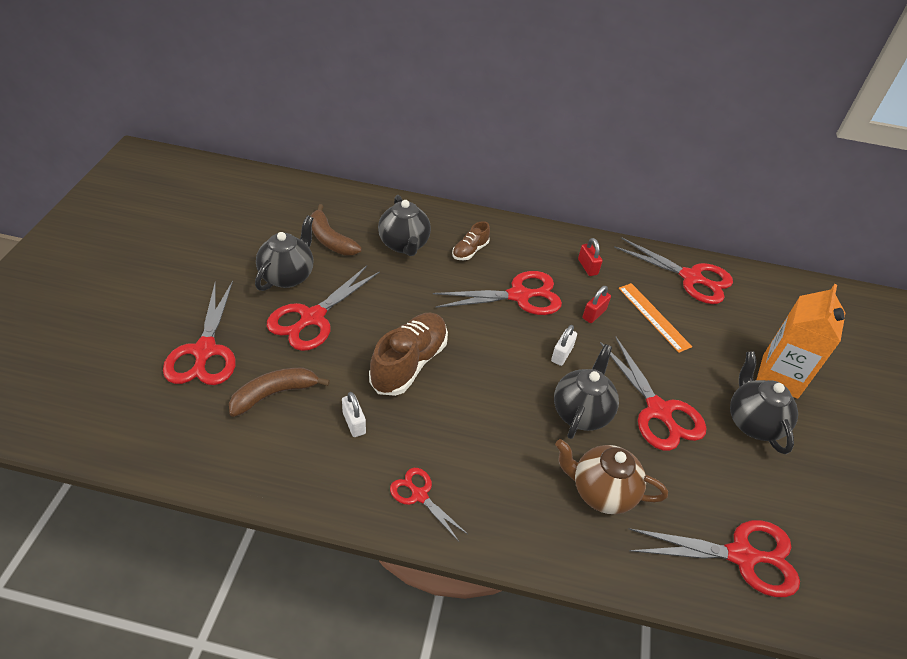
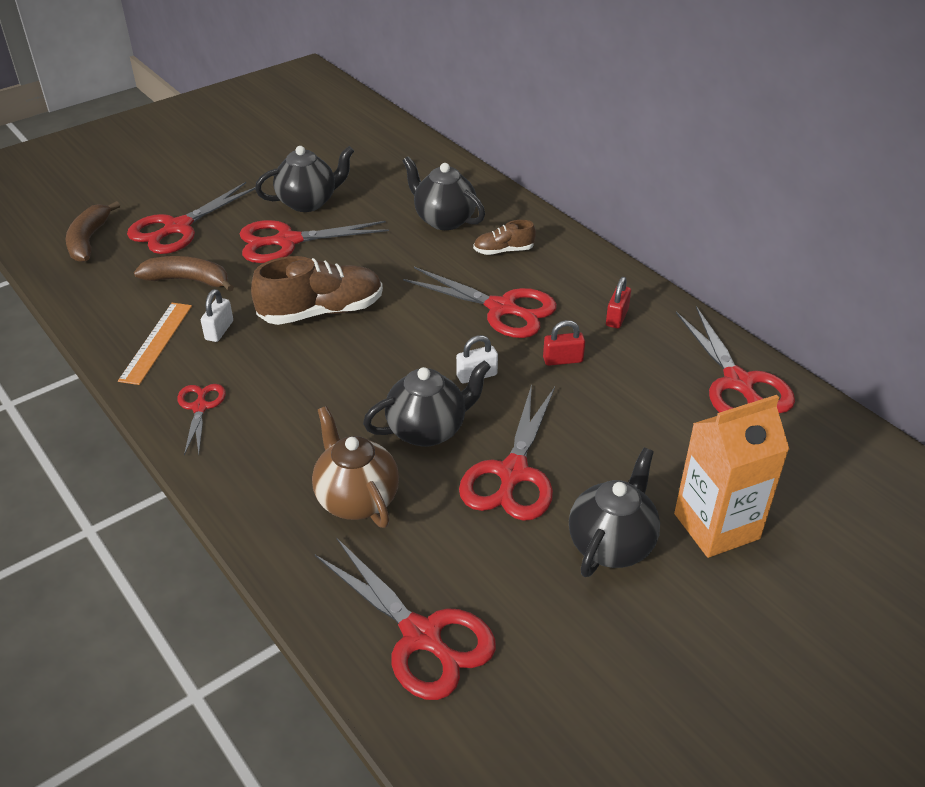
camera: 45 degrees right, 5 degrees down
brown banana [311,204,362,255] -> brown banana moved to [66,201,120,262]
black teapot [378,195,431,256] -> black teapot turned 105 degrees clockwise [402,156,485,230]
orange ruler [619,283,692,353] -> orange ruler moved to [118,303,192,385]

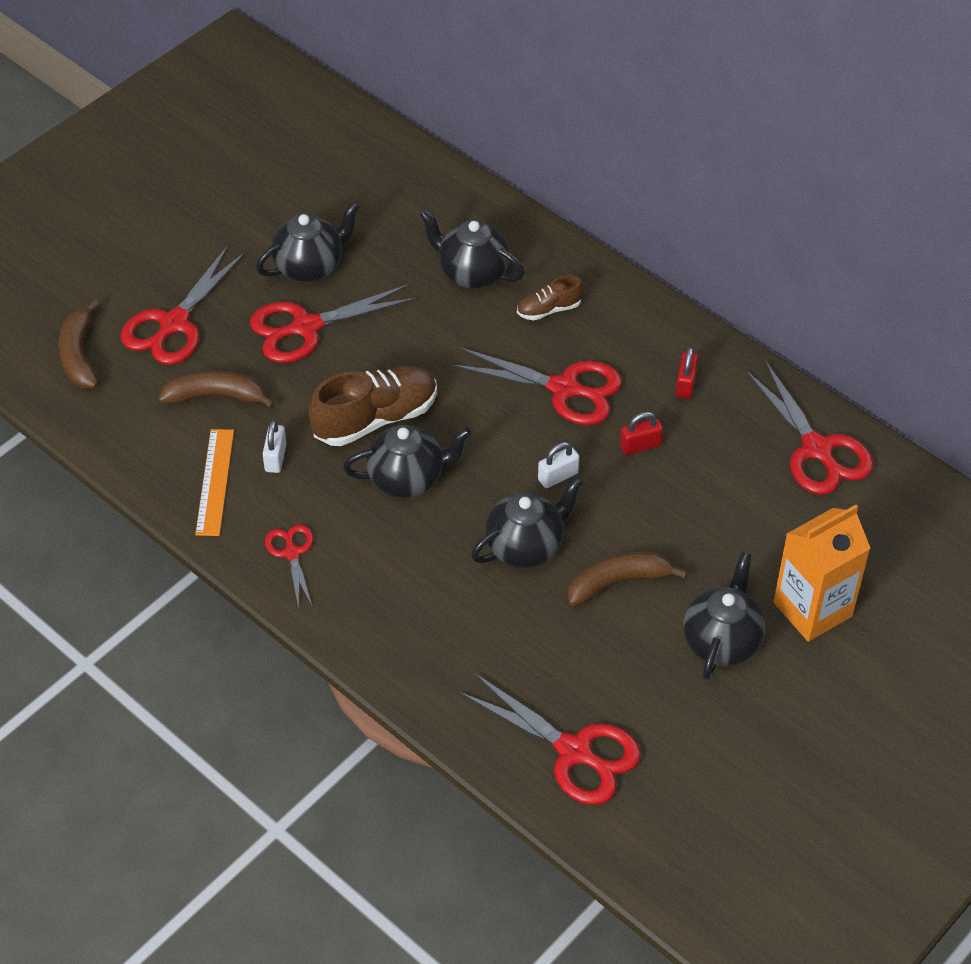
camera: 10 degrees left, 10 degrees up
brown teapot [312,406,399,528] -> none
red scissors [459,384,555,521] -> brown banana [568,552,687,607]
none -> black teapot [343,425,472,498]

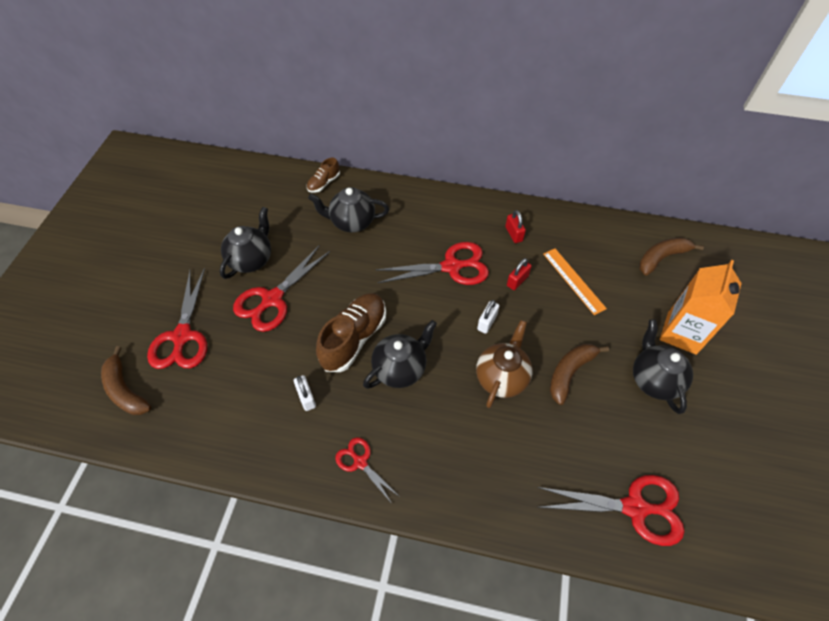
camera: 30 degrees left, 5 degrees up
brown banana [158,371,275,409] -> brown banana moved to [639,238,704,276]
orange ruler [195,429,234,536] -> orange ruler moved to [543,249,607,315]
black teapot [471,476,583,568] -> brown teapot [476,320,532,408]
brown shoe [517,275,583,320] -> brown shoe moved to [307,158,340,193]
red scissors [745,360,873,495] -> none

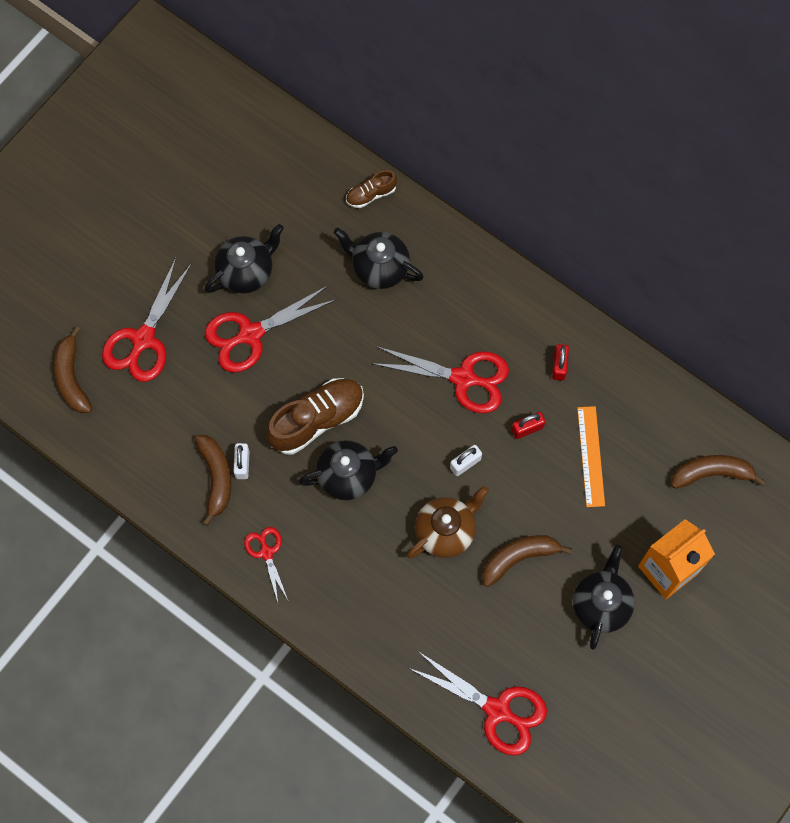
camera: 25 degrees right, 15 degrees up
none -> brown banana [195,435,231,526]

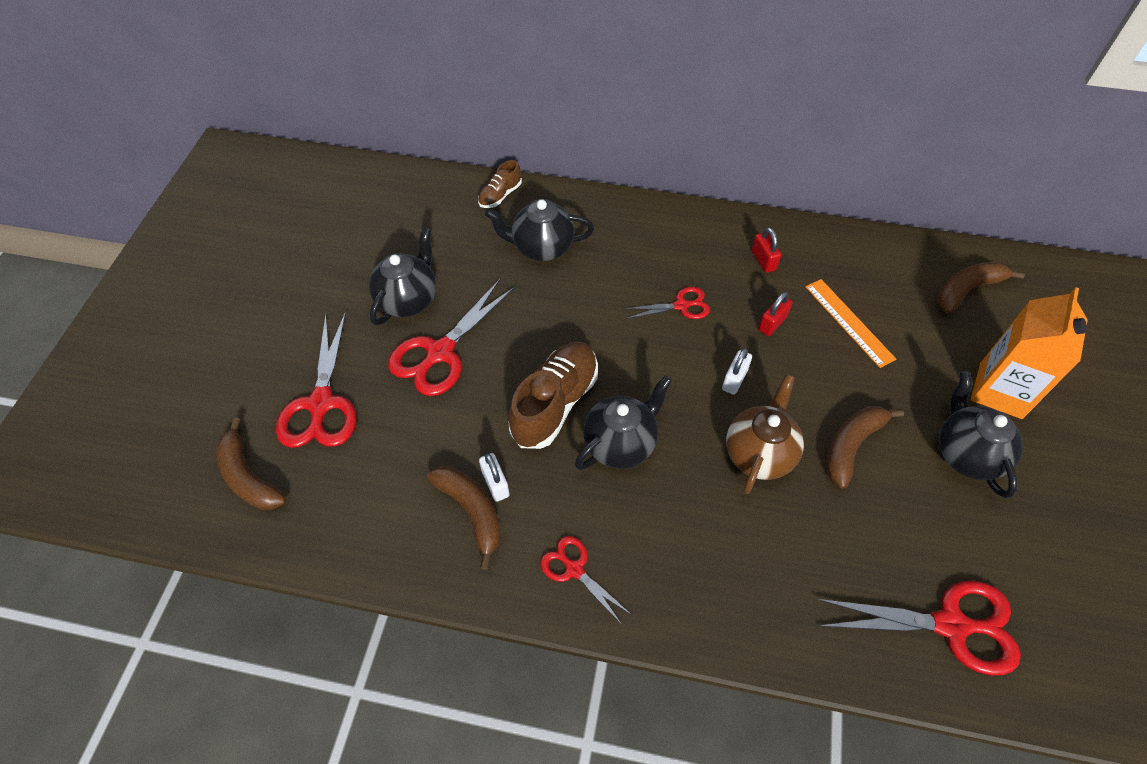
camera: 25 degrees left, 15 degrees down
red scissors [371,346,509,413] -> red scissors [624,287,710,319], size x0.56

